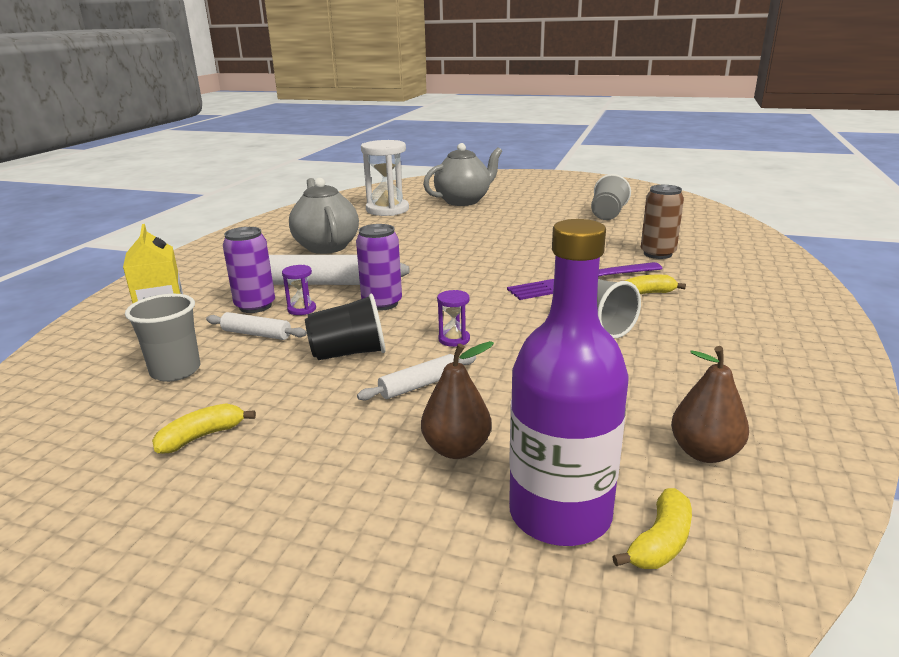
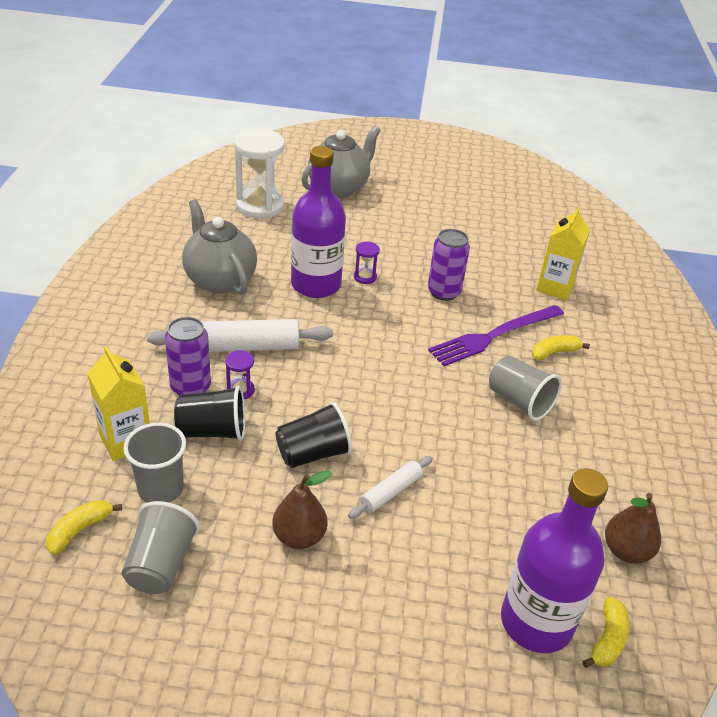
camera: 15 degrees left, 15 degrees up
yellow banana [152,403,256,454] -> yellow banana moved to [46,500,122,555]
white rolling pin [206,312,307,340] -> black cup [174,385,245,441]
purple can [356,224,402,311] -> purple can moved to [428,229,470,301]
brown pear [421,341,494,459] -> brown pear moved to [272,471,332,549]
purple hourglass [437,290,470,347] -> purple hourglass moved to [354,241,380,284]
grey cup [591,174,631,220] -> grey cup moved to [122,501,200,594]
brown can [641,185,684,259] -> yellow carton [536,207,590,300]
none -> purple bottle [291,146,346,298]

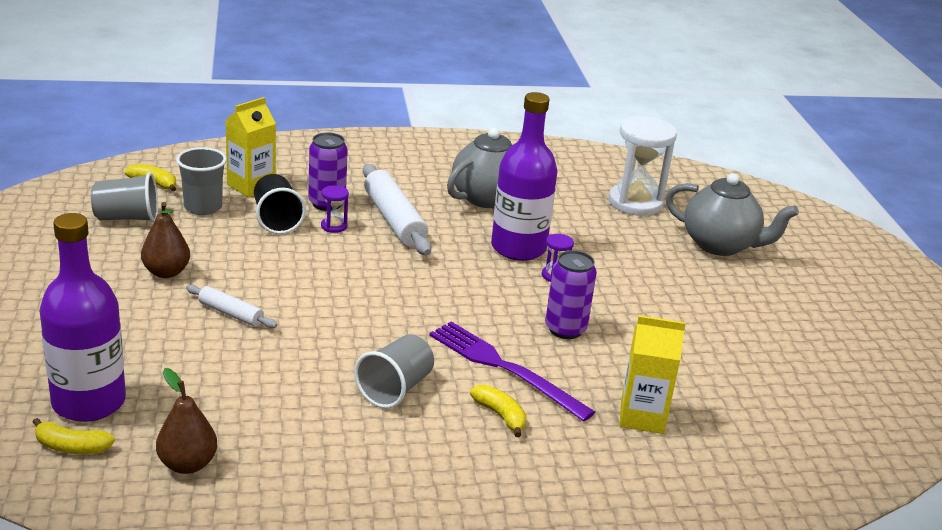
camera: 75 degrees right, 10 degrees down
black cup [276,402,352,468] -> none

